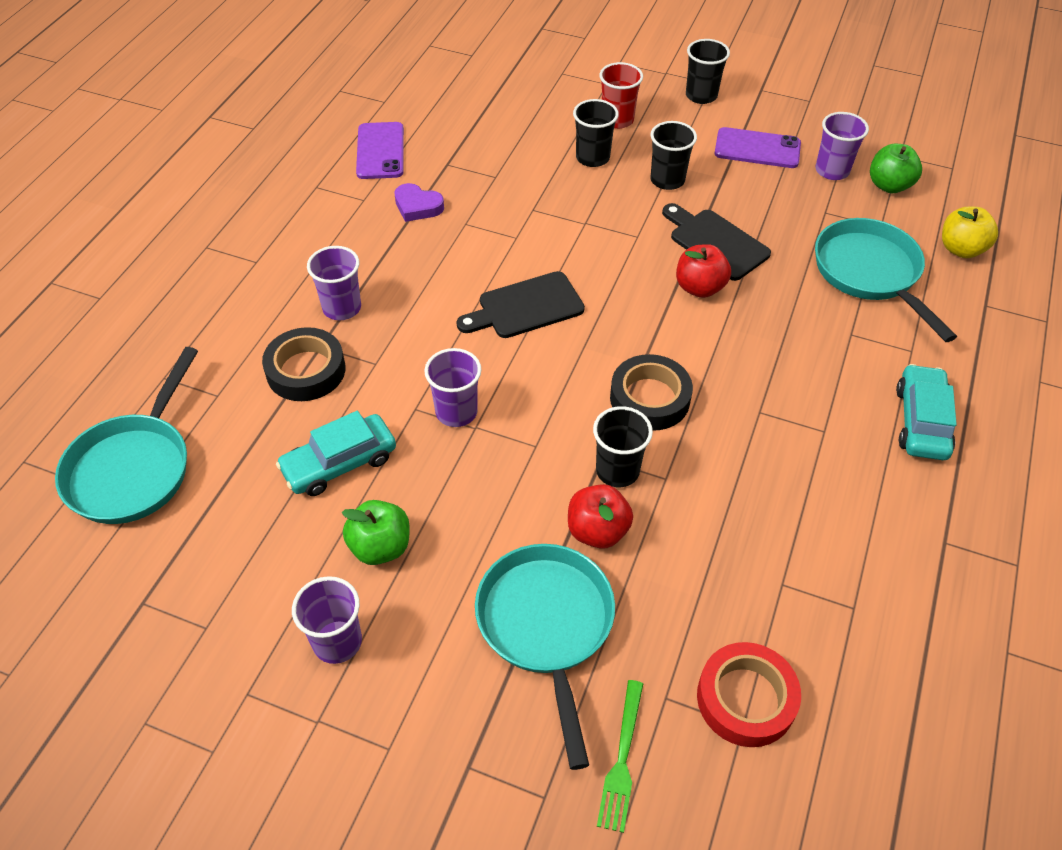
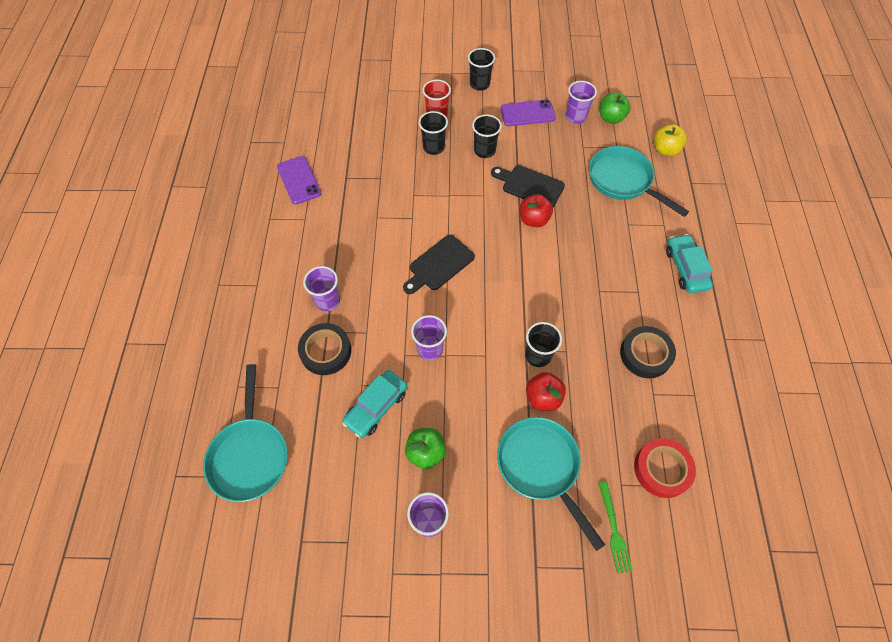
camera: 20 degrees left, 10 degrees up
purple heart [394,183,444,222] -> none
black tape [610,354,693,431] -> black tape moved to [620,326,676,378]

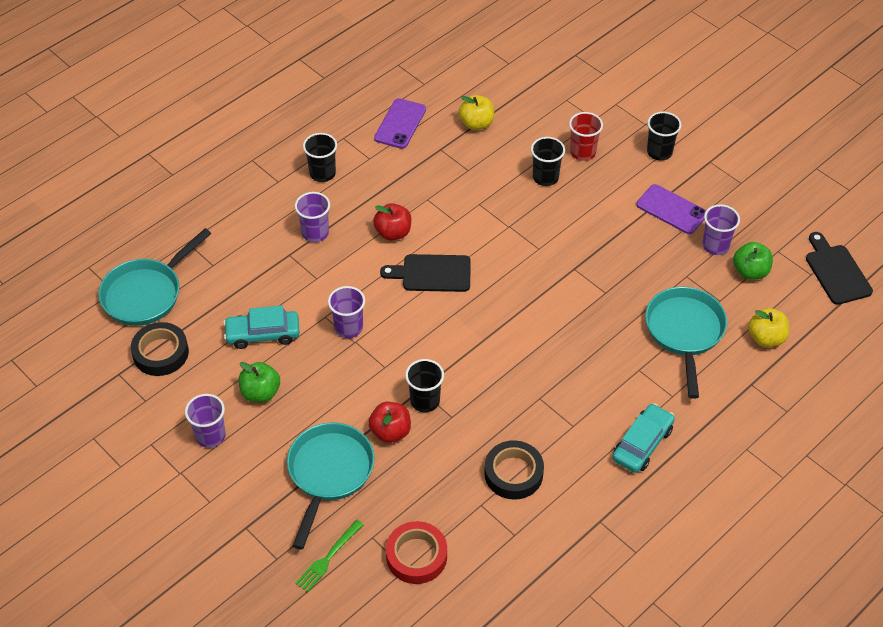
camera: 45 degrees right, 10 degrees down
black tape [298,323,351,375] -> black tape moved to [131,322,189,376]
black cup [472,115,502,158] -> black cup moved to [303,133,337,182]
black cutting board [491,165,565,208] -> black cutting board moved to [806,232,873,305]
red apple [519,194,553,227] -> red apple moved to [373,203,411,241]
none -> yellow apple [459,95,494,130]

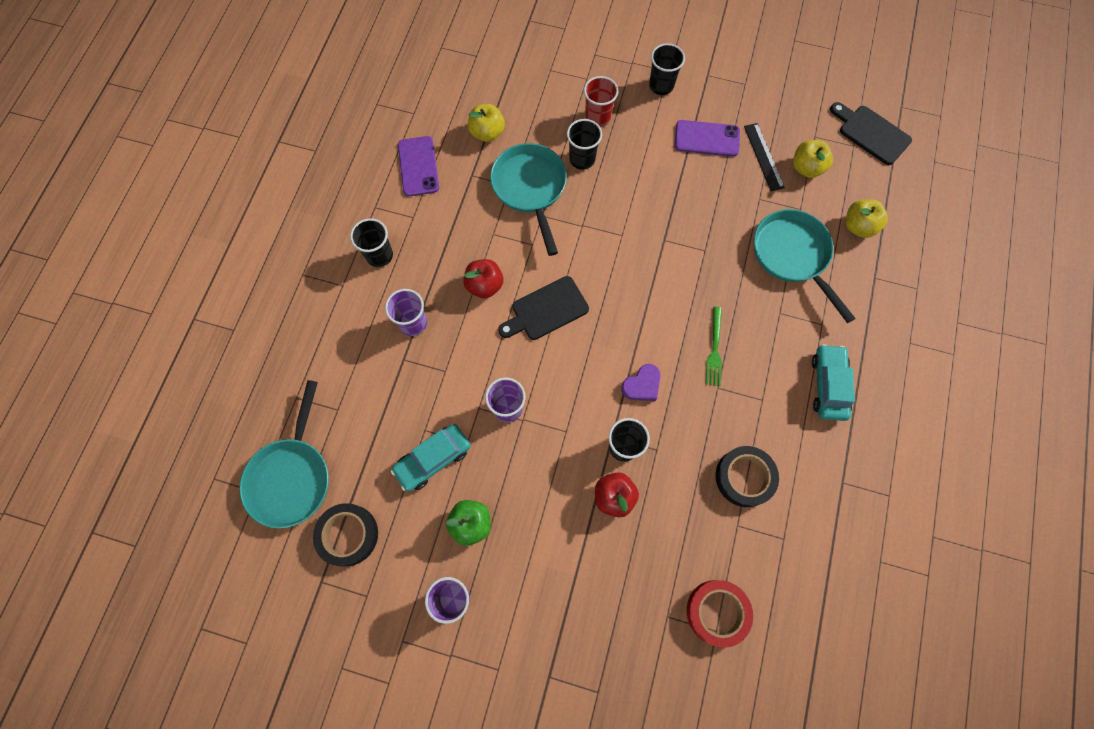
camera: 30 degrees left, 20 degrees up
turquoise pan [287,423,374,549] -> turquoise pan moved to [490,143,567,256]
green fork [295,520,364,592] -> green fork moved to [706,307,722,386]
purple cup [702,204,740,255] -> black ruler [744,123,785,191]
green apple [733,242,773,280] -> yellow apple [793,140,833,178]
none -> purple heart [621,364,660,401]

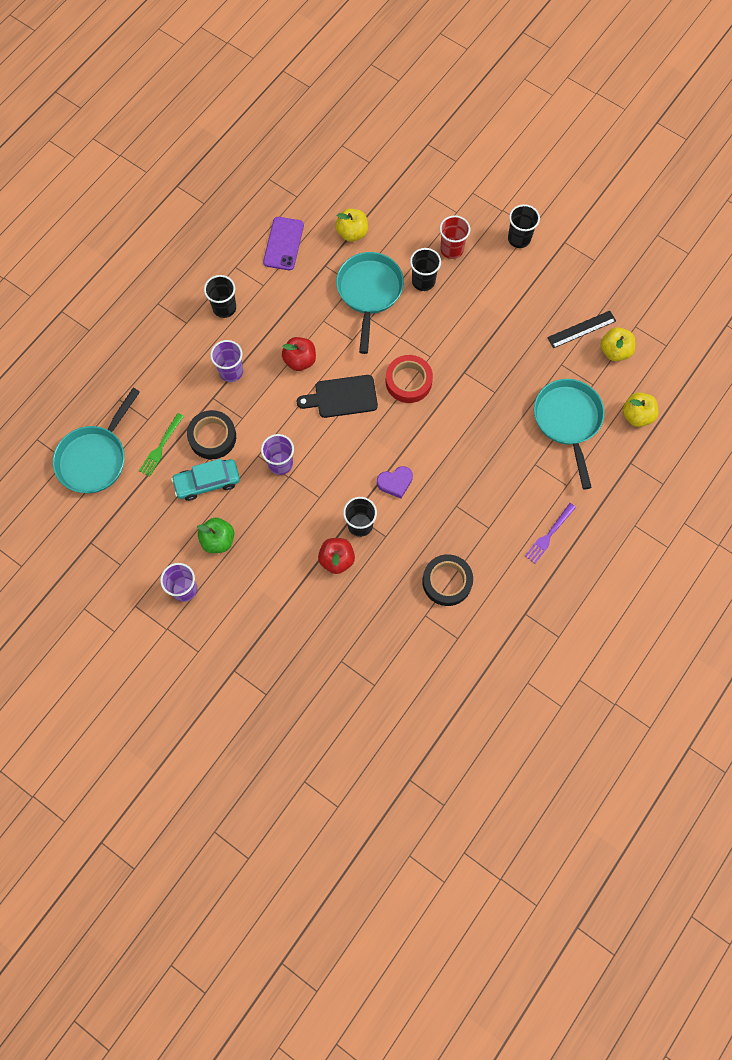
camera: 20 degrees right, 0 degrees up
black tape [313,503,378,566] -> black tape moved to [187,410,236,459]
purple phone [675,120,740,157] -> none
red tape [687,580,753,648] -> red tape moved to [386,355,433,403]
green fork [706,307,722,386] -> green fork moved to [139,413,184,476]
black ruler [744,123,785,191] -> black ruler turned 60 degrees clockwise [547,311,616,348]
turquoise car [812,344,855,421] -> purple fork [525,503,576,564]
black cutting board [830,102,912,165] -> none

